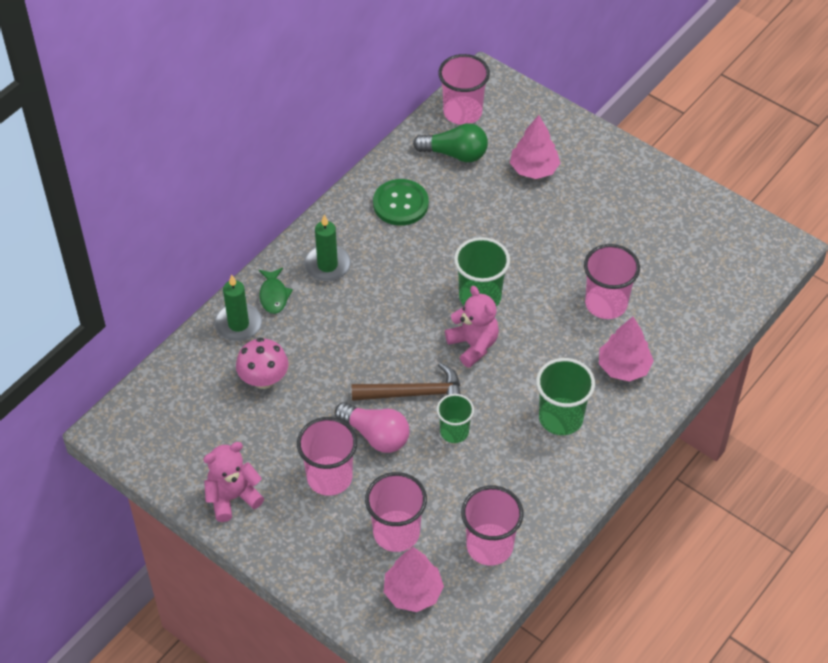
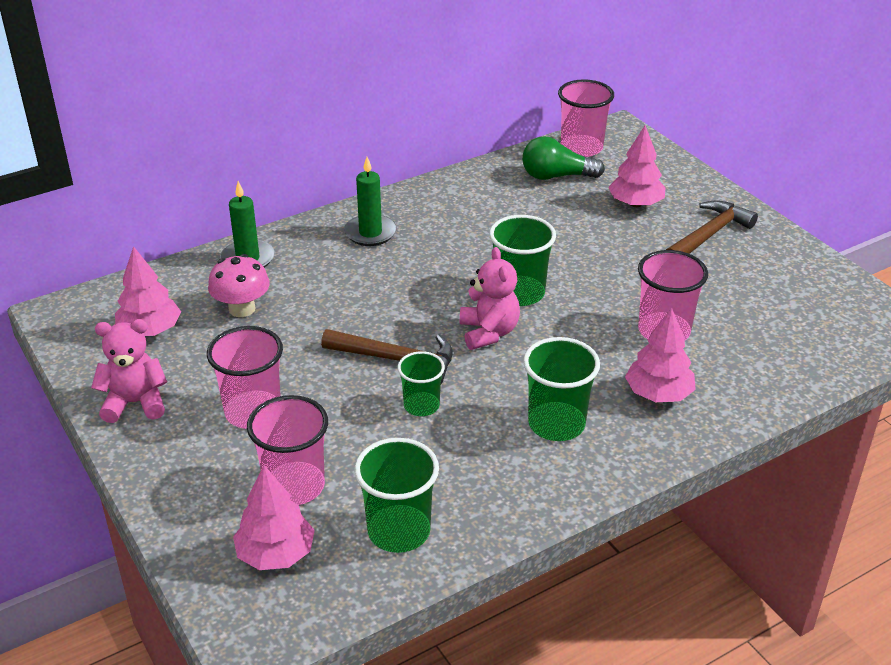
camera: 20 degrees right, 15 degrees down
green fish [259,268,293,314] -> none
pink light bulb [335,402,410,453] -> none
green button [373,179,429,226] -> none
green light bulb [413,123,488,162] -> green light bulb turned 150 degrees clockwise [522,136,605,180]
pink cup [461,486,524,566] -> green cup [354,438,439,553]
none -> pink tree [115,246,181,336]
none -> brown hammer [666,200,758,254]

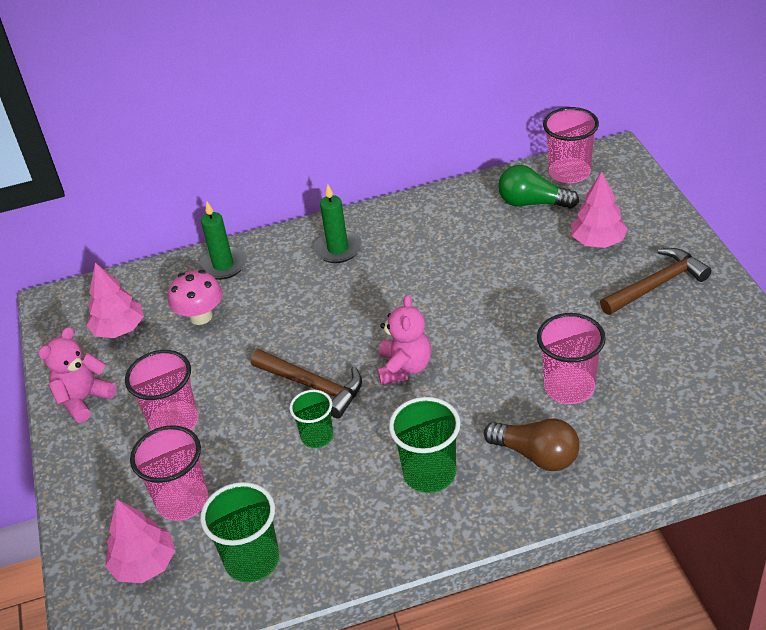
camera: 20 degrees right, 5 degrees up
pink teddy bear [91,319,167,423] -> pink teddy bear turned 60 degrees counterclockwise [38,327,117,423]
green cup [489,215,556,306] -> none
pink tree [625,308,696,402] -> brown light bulb [484,418,579,471]

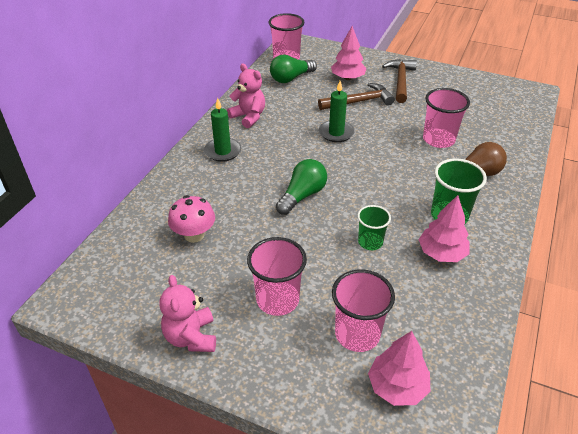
camera: 55 degrees left, 0 degrees up
pink tree [86,263,144,338] -> pink tree moved to [419,195,470,262]
green candle [198,202,247,280] -> green candle moved to [319,81,355,142]
green cup [200,482,279,582] -> none
brown hammer [251,349,362,419] -> brown hammer moved to [318,83,395,110]
pink teddy bear [377,295,431,385] -> pink teddy bear moved to [227,64,265,128]
none -> green light bulb [276,159,327,215]

